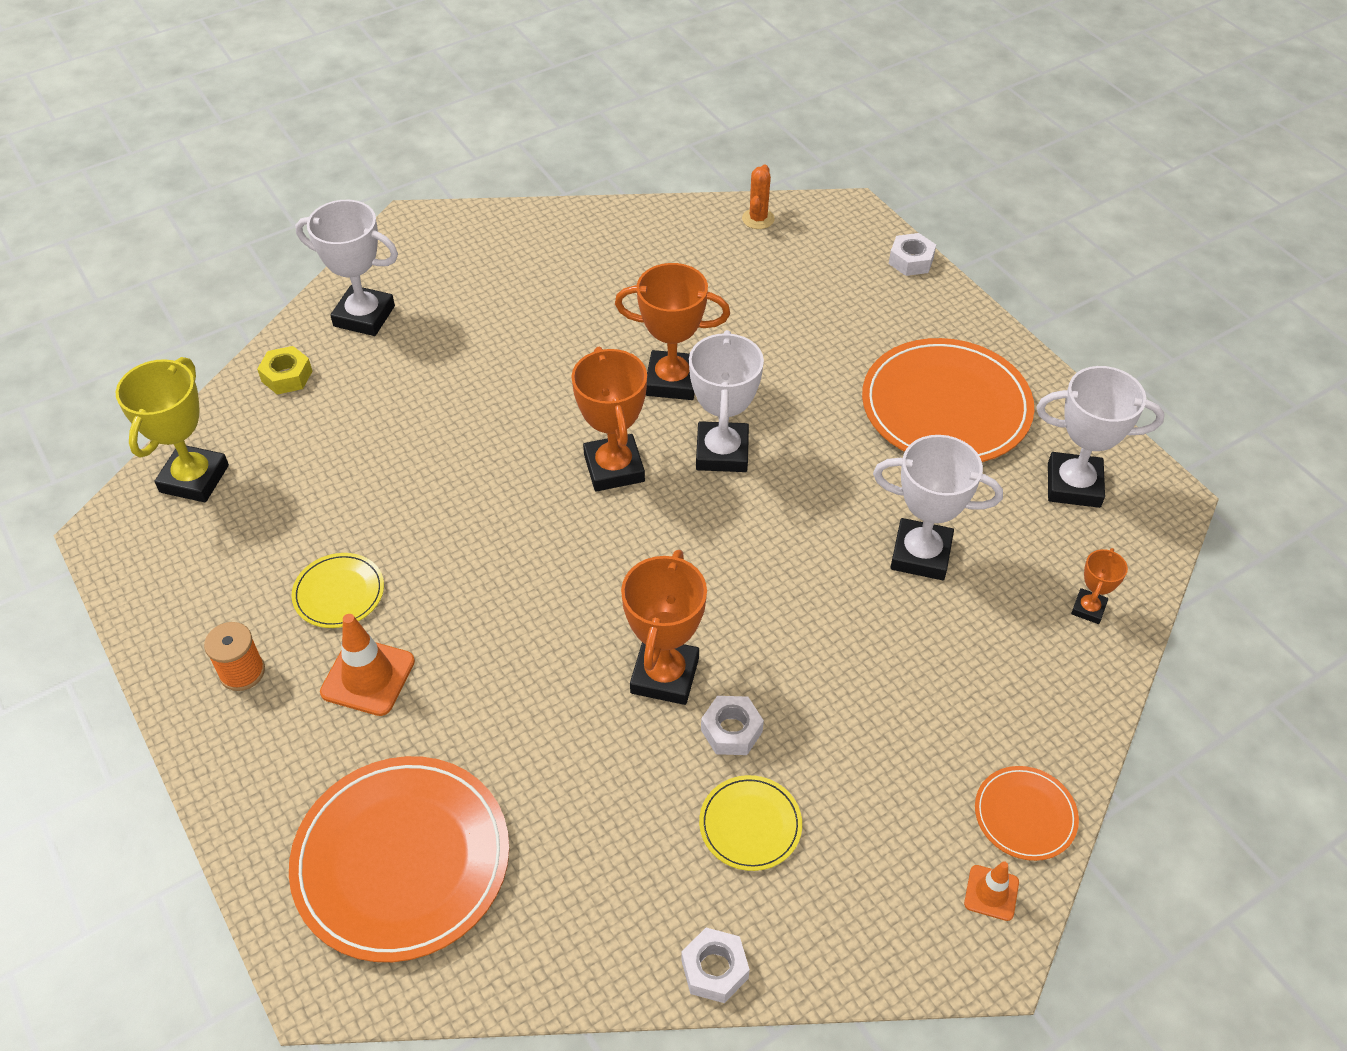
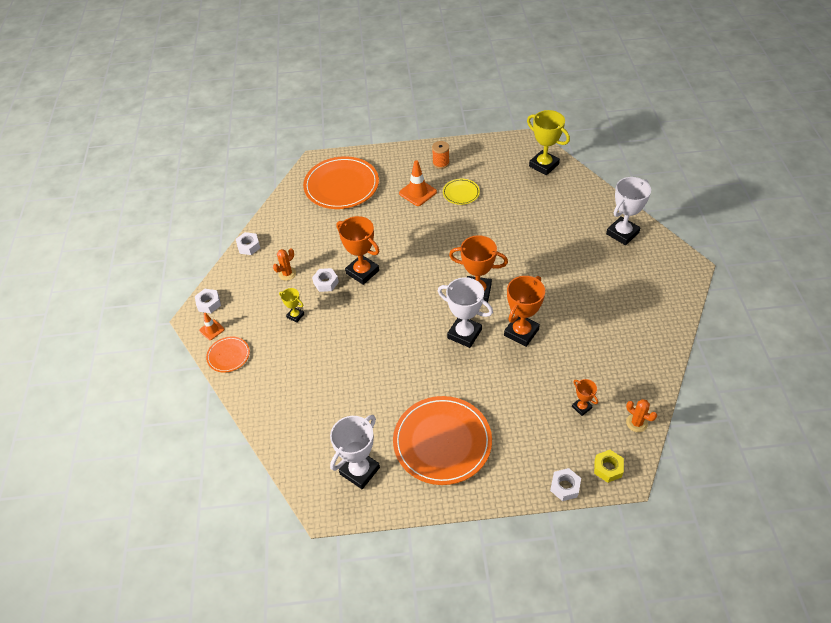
camera: 120 degrees right, 0 degrees up
yellow nut [257,346,312,395] -> yellow nut moved to [594,450,624,483]
yellow plate [699,775,802,871] -> orange cactus [273,248,296,281]
white trophy [873,435,1003,580] -> none
orange trophy [1071,548,1128,624] -> orange trophy moved to [572,379,598,416]
none -> white nut [195,289,221,313]
none -> yellow trophy [279,288,304,323]

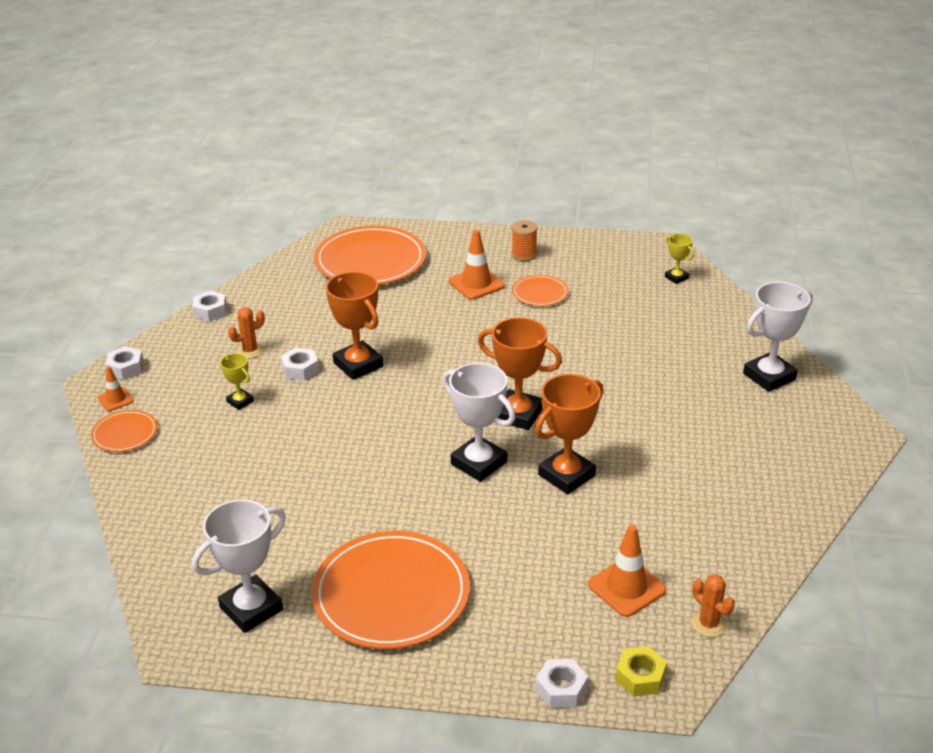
camera: 10 degrees right, 15 degrees down
yellow plate [443,179,480,205] -> orange plate [512,275,568,306]
yellow trophy [527,110,570,175] -> yellow trophy [665,234,694,284], size x0.51
orange trophy [572,379,598,416] -> orange traffic cone [588,525,666,617]

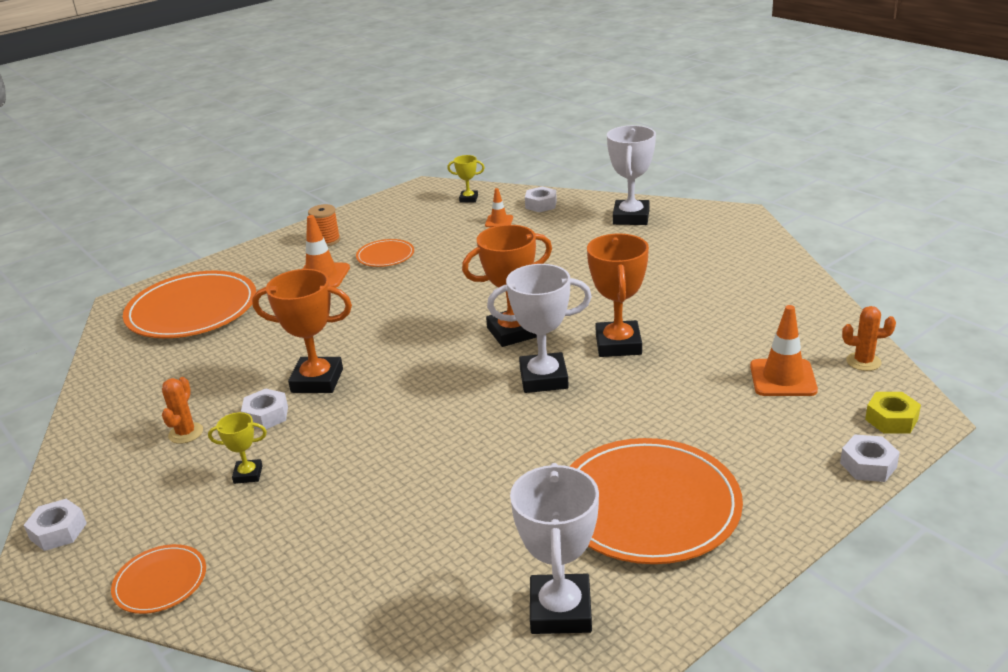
camera: 45 degrees left, 5 degrees down
orange traffic cone [98,366,134,411] -> orange traffic cone moved to [485,188,513,227]
white nut [192,291,227,322] -> white nut moved to [525,187,557,212]

